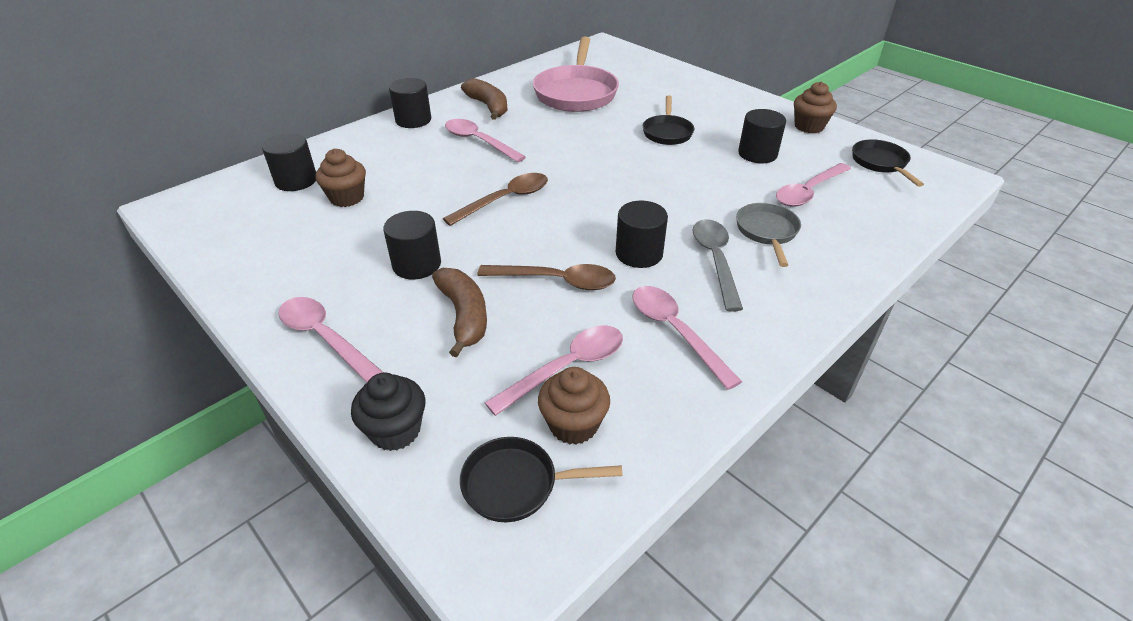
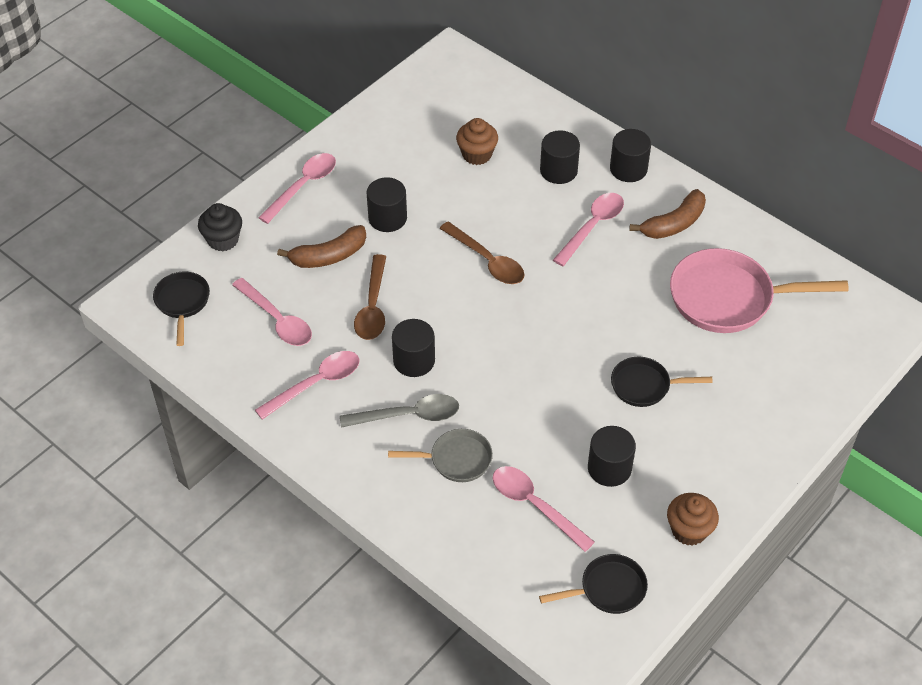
camera: 85 degrees right, 10 degrees up
black cylinder [262,133,316,191] -> black cylinder moved to [540,130,580,184]
brown cupcake [538,367,610,445] -> none

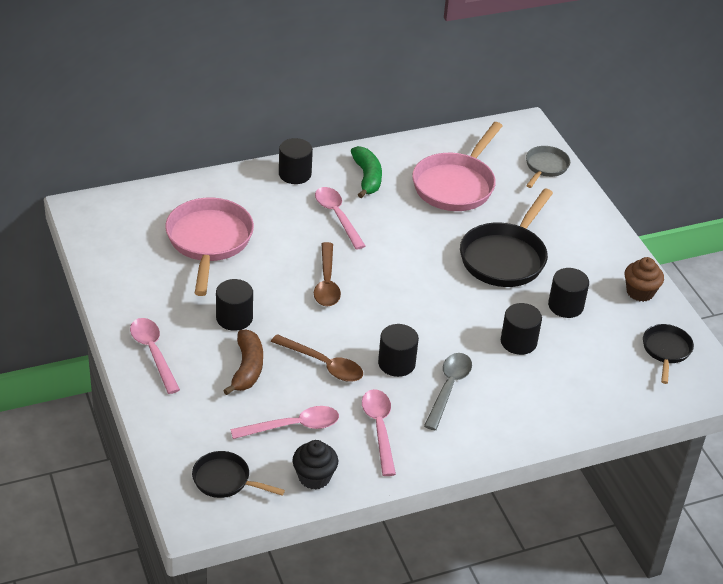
camera: 65 degrees left, 10 degrees down
black cupcake [198,203,242,251] -> black cupcake moved to [293,440,338,490]
grey pan [388,429,493,482] -> grey pan moved to [526,146,570,188]
brown spoon [439,222,524,284] -> brown spoon turned 105 degrees clockwise [314,242,341,306]
brown cupcake [456,118,498,165] -> pink pan [165,198,254,296]
pink spoon [493,466,595,552] -> none
black cylinder [540,130,580,184] -> black cylinder moved to [501,303,542,355]
black pan [611,357,713,407] -> black pan [460,188,553,287], size x1.82
brown banana [629,189,706,239] -> green banana [351,146,382,198]

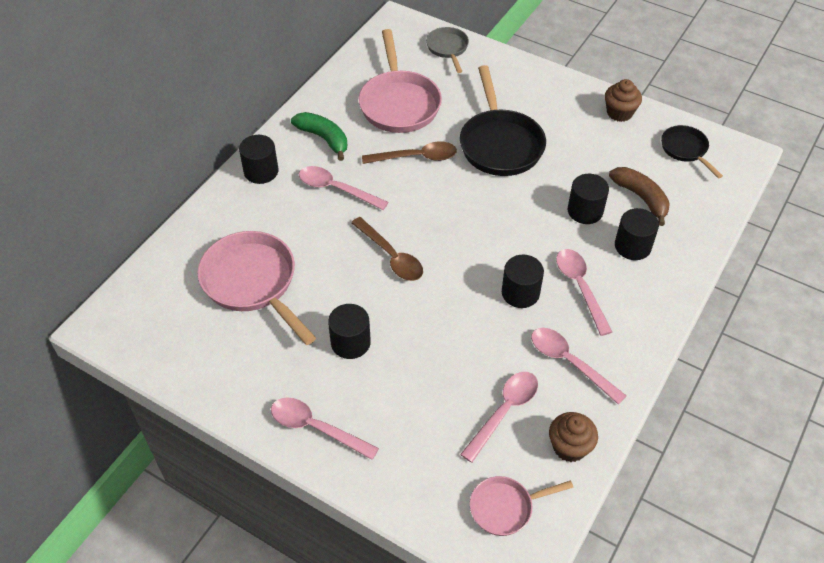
camera: 35 degrees left, 10 degrees up
black pan [192,451,285,498] -> pink pan [470,476,573,536]
brown banana [223,330,263,395] -> brown banana moved to [609,167,670,226]
brown spoon [271,334,363,382] -> brown spoon moved to [362,141,457,164]
black cupcake [293,440,338,490] -> brown cupcake [549,412,598,462]
grey spoon [424,353,472,430] -> pink spoon [556,249,612,336]
black cylinder [548,268,589,318] -> black cylinder moved to [615,208,659,260]

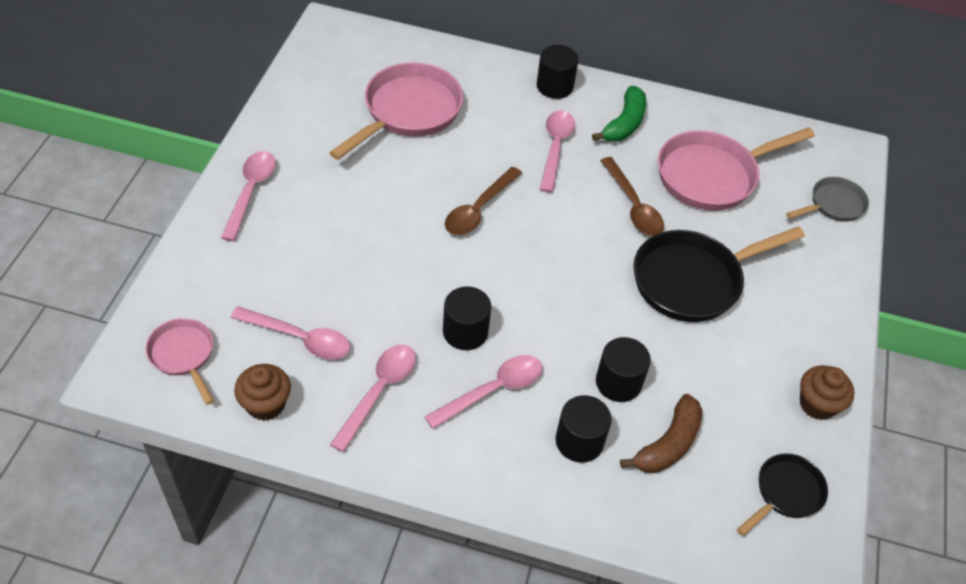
camera: 70 degrees right, 0 degrees up
black cylinder [328,304,371,359] -> none

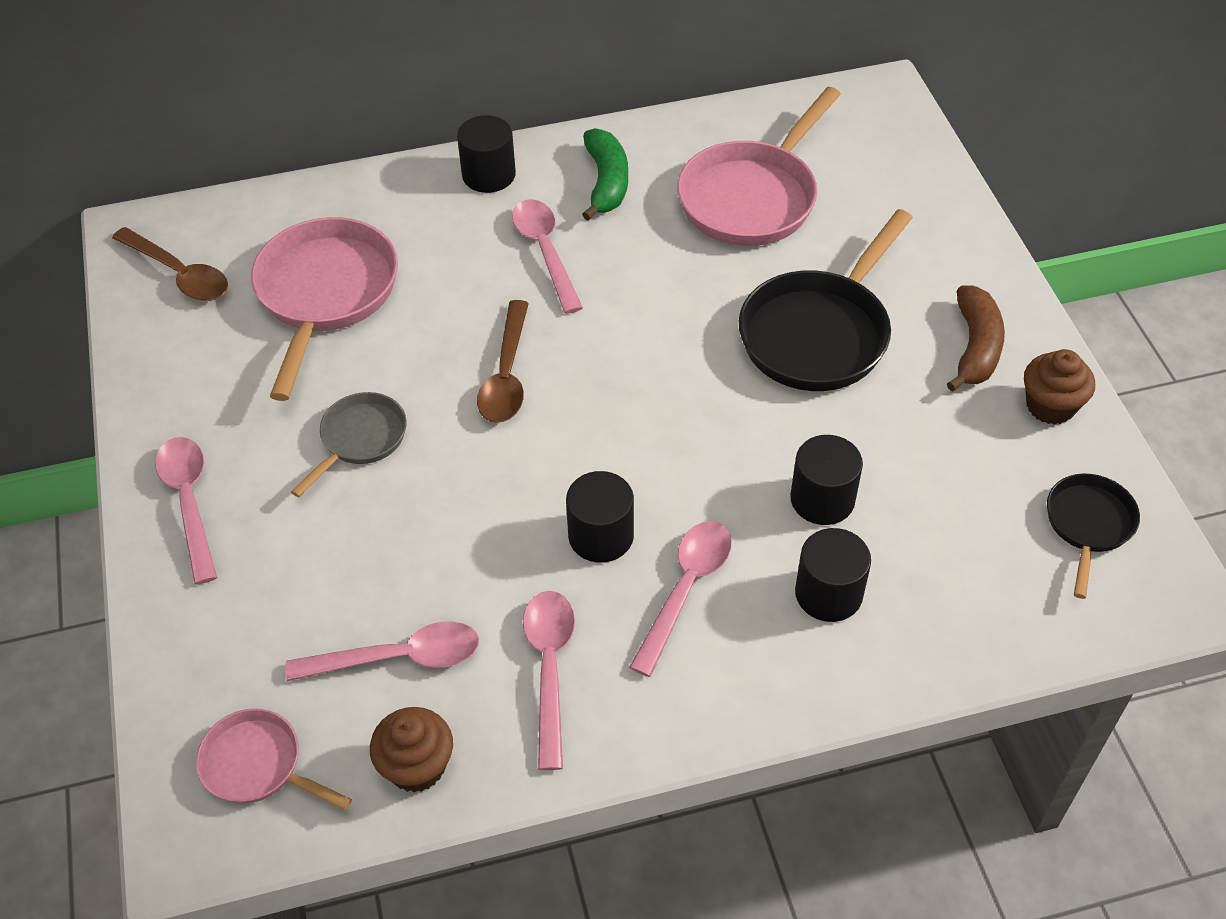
camera: 25 degrees left, 0 degrees up
brown spoon [600,157,664,236] -> brown spoon moved to [112,227,228,301]
brown banana [620,394,702,473] -> brown banana moved to [947,285,1005,392]
grey pan [786,177,869,222] -> grey pan moved to [291,392,407,497]

